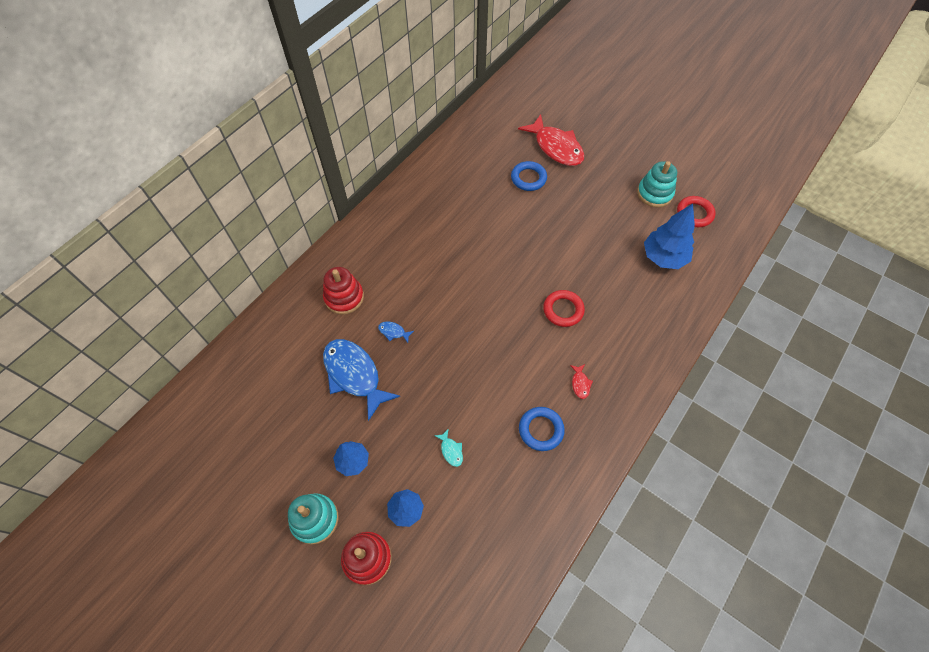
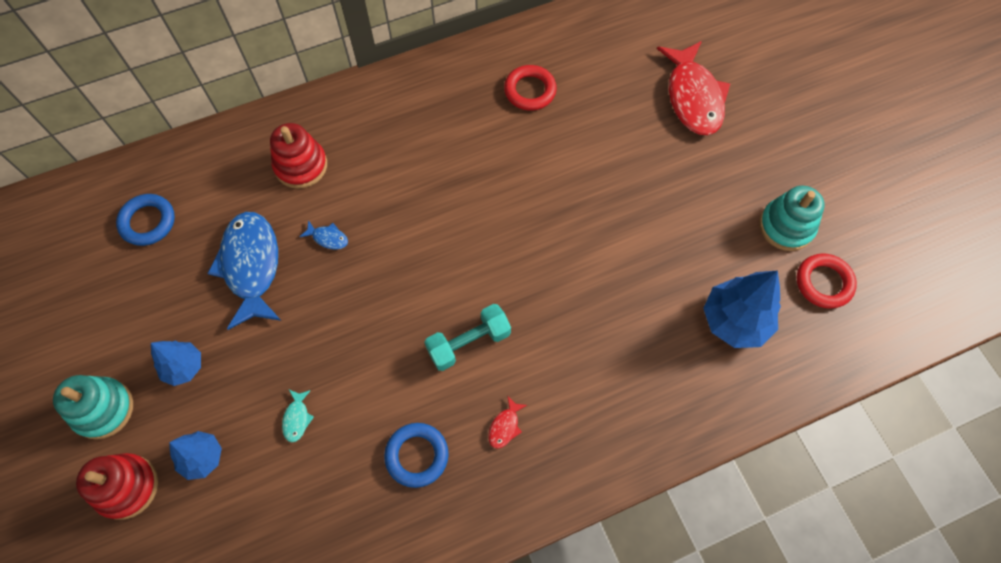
camera: 30 degrees right, 5 degrees up
blue fish [378,321,414,343] -> blue fish turned 150 degrees clockwise [300,220,348,249]
blue ring [511,161,547,191] -> blue ring moved to [116,194,175,246]
red ring [543,290,585,327] -> red ring moved to [504,65,557,111]
none -> turquoise dumbbell [424,304,511,371]

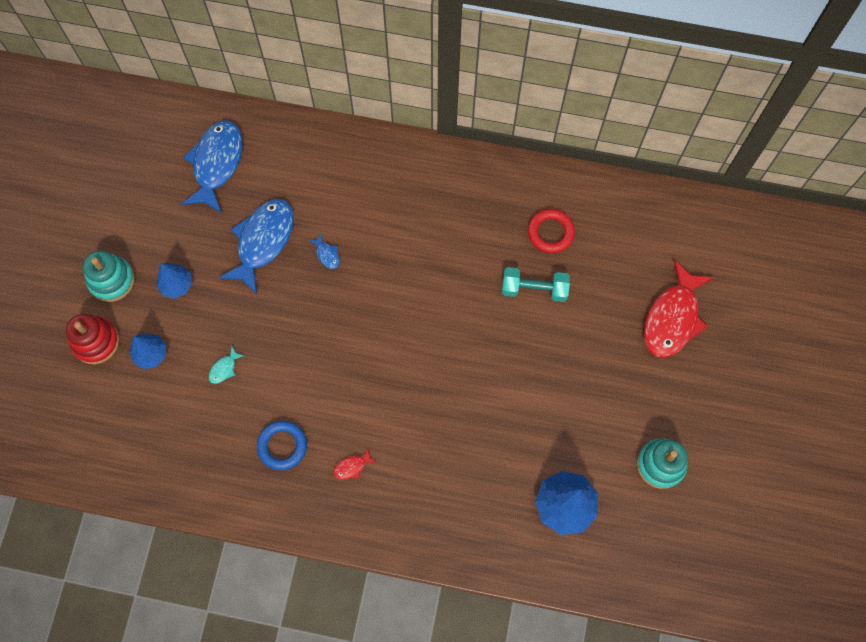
camera: 35 degrees right, 5 degrees up
blue ring [116,194,175,246] -> blue fish [182,120,242,213]
red stacking toy [270,123,327,189] -> none
turquoise dumbbell [424,304,511,371] -> turquoise dumbbell moved to [502,267,570,302]
red ring [797,253,857,309] -> none

